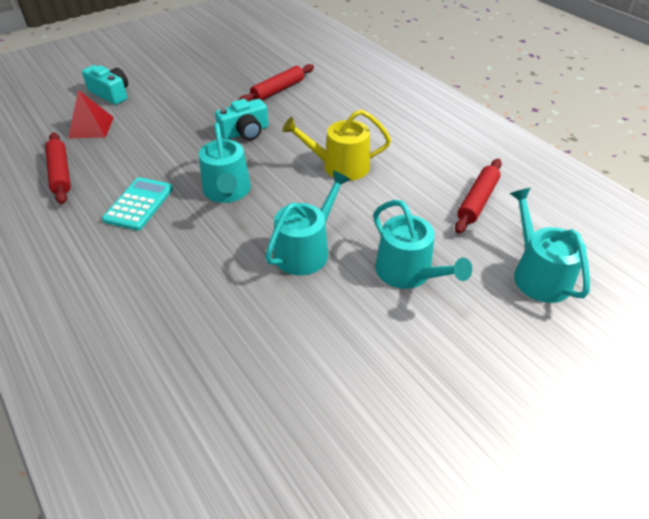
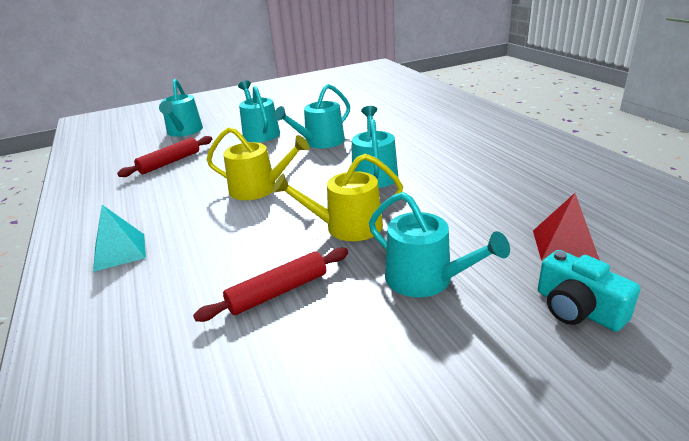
camera: 165 degrees left, 15 degrees down
red rolling pin [45,133,71,204] -> none
turquoise calculator [102,177,173,231] -> none
turquoise camera [215,99,269,140] -> yellow watering can [273,154,403,241]
none -> turquoise pyramid [93,205,146,272]
none -> turquoise watering can [369,192,510,297]

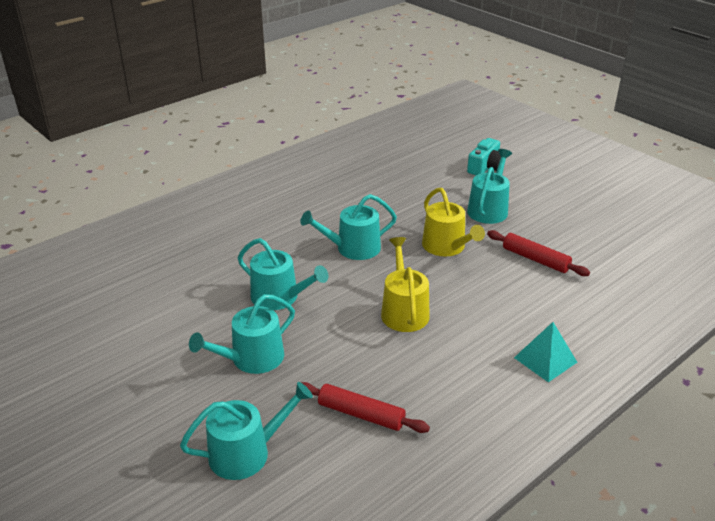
camera: 110 degrees left, 5 degrees up
red pyramid [533,193,599,261] -> none

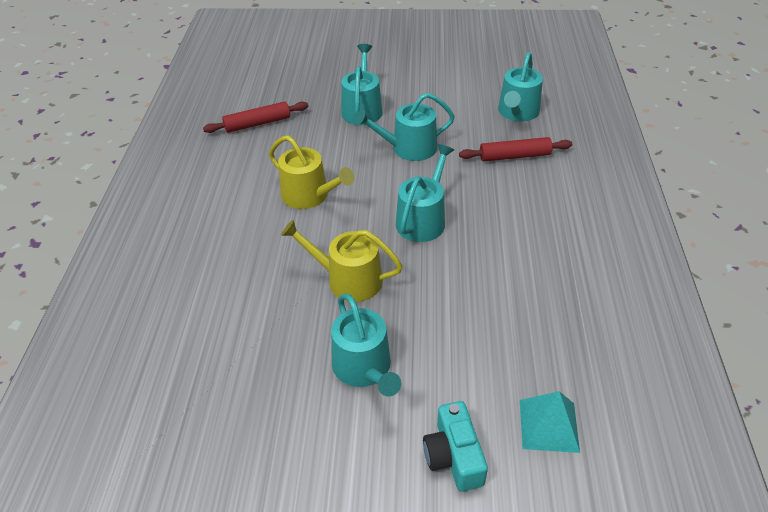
camera: 135 degrees right, 10 degrees up
turquoise watering can [180,382,313,480] -> turquoise watering can moved to [498,52,543,122]
red rolling pin [487,230,590,276] -> red rolling pin moved to [459,137,572,161]
turquoise pyramid [514,322,577,382] -> turquoise pyramid moved to [520,391,580,453]

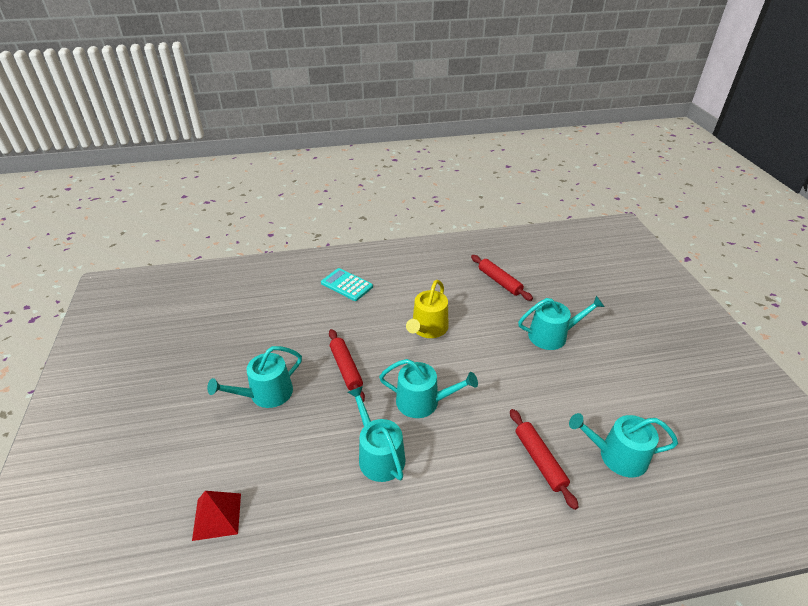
camera: 75 degrees right, 5 degrees down
yellow watering can [281,220,402,302] -> red rolling pin [329,329,365,402]
turquoise watering can [355,93,455,161] -> turquoise watering can moved to [348,386,405,482]
turquoise camera [423,401,488,491] -> none
turquoise pyramid [520,391,580,453] -> red pyramid [192,491,241,541]
none -> turquoise calculator [321,268,373,301]

